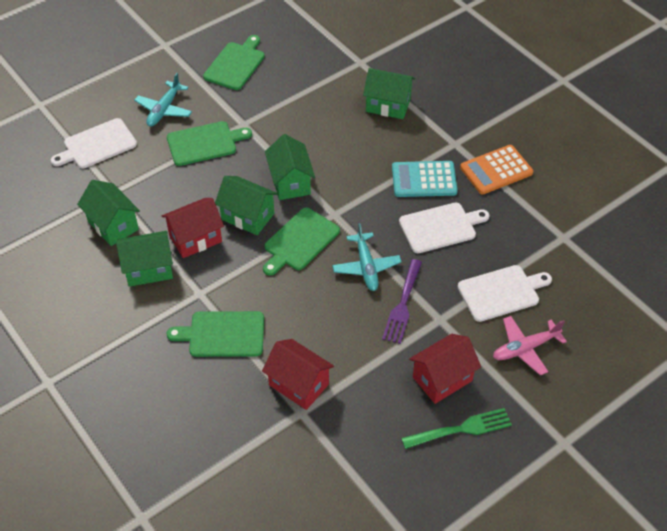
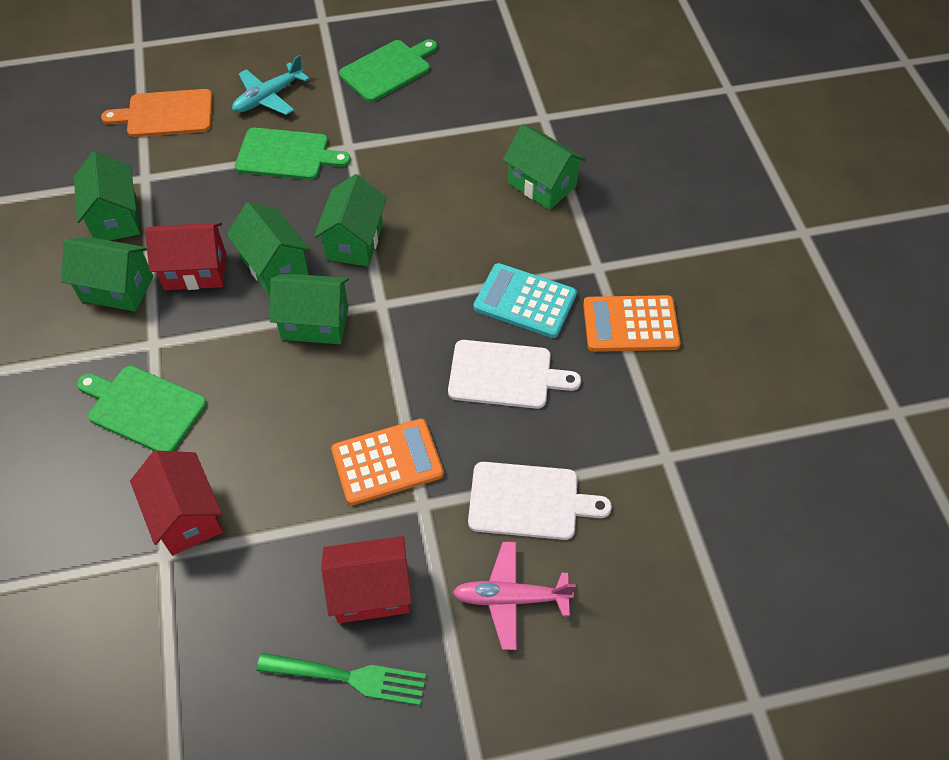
camera: 25 degrees right, 5 degrees up
white cutting board [51,118,137,168] -> orange cutting board [101,89,212,137]
green cutting board [263,207,340,276] -> green house [270,273,349,344]
turquoise plane [332,223,402,291] -> none
purple fork [382,259,422,344] -> orange calculator [331,419,444,505]

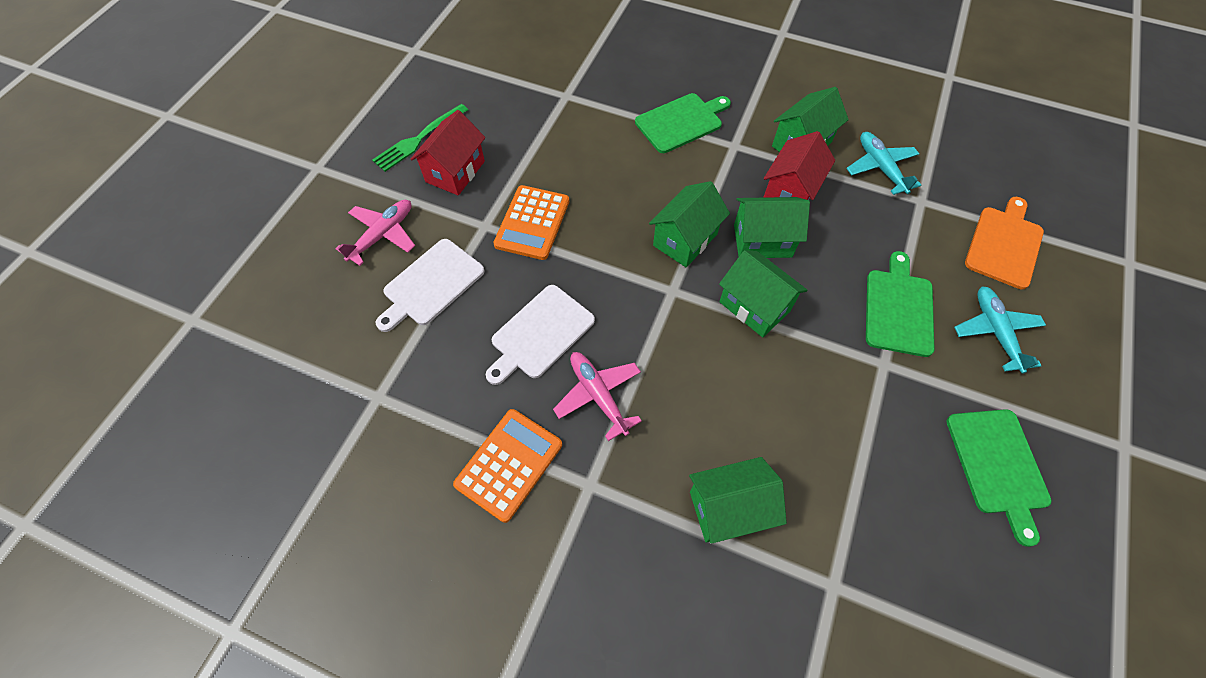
camera: 125 degrees right, 5 degrees up
green house [74,151,140,241] -> turquoise plane [846,132,921,195]
red house [130,450,223,555] -> none
green cutting board [235,128,351,180] -> green cutting board turned 150 degrees clockwise [866,251,935,357]
turquoise calculator [474,263,577,338] -> pink plane [553,352,642,441]

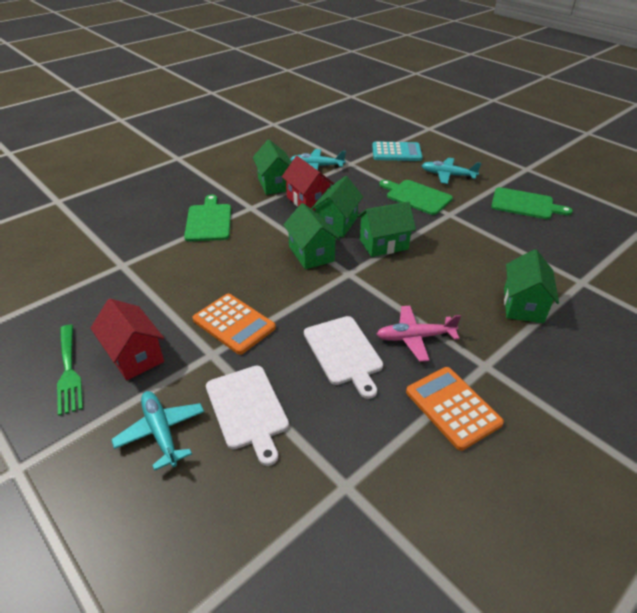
camera: 65 degrees left, 20 degrees down
pink plane [336,200,415,266] -> turquoise plane [111,391,204,471]
orange cutting board [965,197,1044,289] -> turquoise calculator [372,141,422,161]

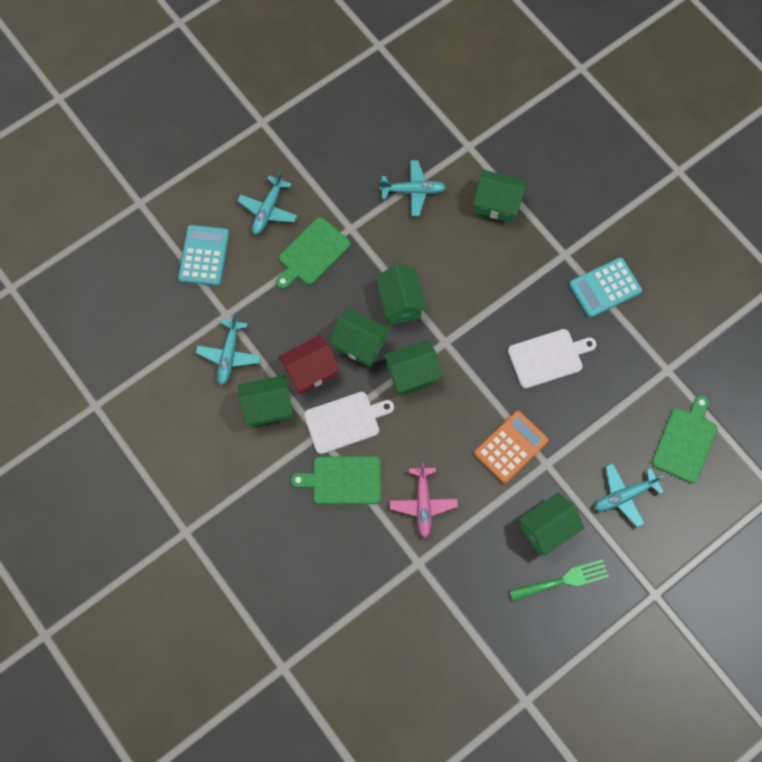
camera: 85 degrees left, 30 degrees up
red house [91,299,164,381] -> green house [518,492,584,556]
white cutting board [206,366,289,466] -> white cutting board moved to [304,392,394,454]
pink plane [377,306,461,362] -> pink plane moved to [390,462,458,538]
orange calculator [406,367,504,451] -> turquoise calculator [569,257,642,318]
green cutting board [491,187,573,219] -> green cutting board moved to [652,396,717,483]
none -> turquoise plane [379,160,446,217]

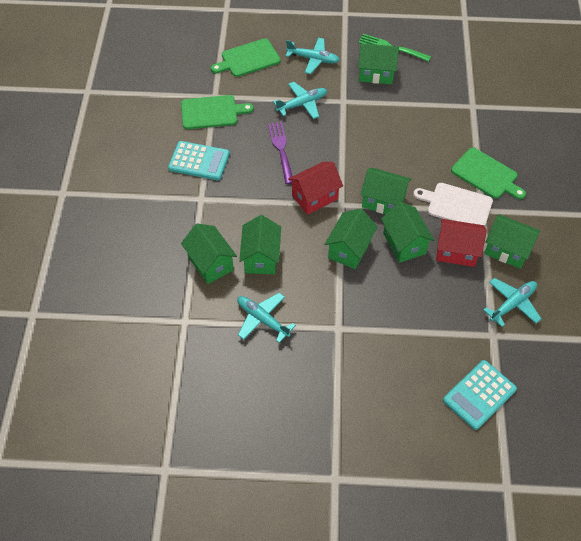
camera: 140 degrees left, 15 degrees down
turquoise plane [237,171,297,235] -> turquoise plane moved to [273,82,327,119]
green cutting board [276,217,350,289] -> green cutting board moved to [181,95,254,129]
pink plane [390,462,458,538] -> none
orange calculator [474,411,549,483] -> none
white cutting board [508,329,597,388] -> purple fork [268,122,293,184]
none -> green house [239,215,281,274]
none -> red house [288,162,343,215]

